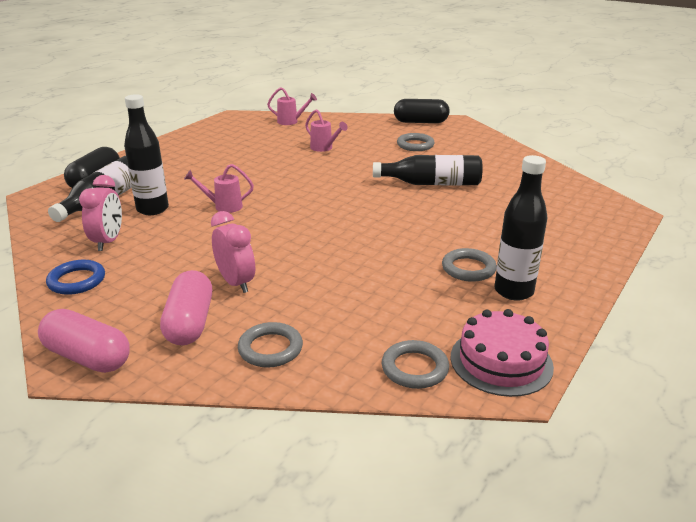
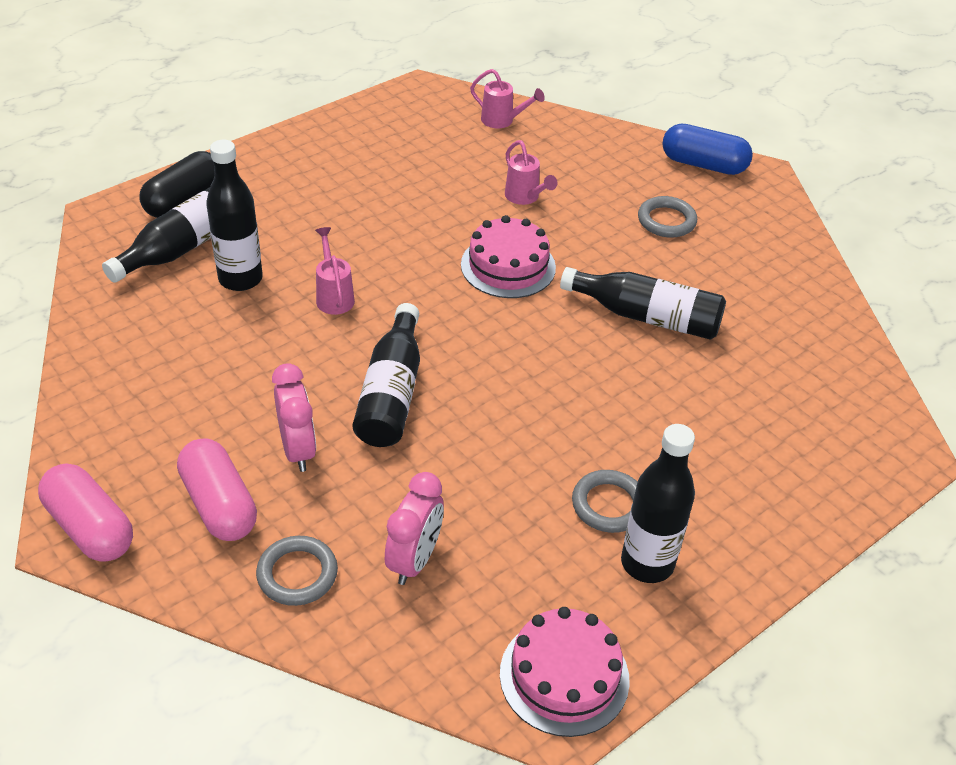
camera: 15 degrees right, 15 degrees up
blue ring [46,260,105,295] -> none
pink clock [79,175,122,251] -> pink clock moved to [385,472,444,585]
pink capsule [160,270,212,346] -> pink capsule turned 45 degrees counterclockwise [177,439,257,541]
pink watering can [184,164,254,213] -> pink watering can turned 60 degrees clockwise [315,227,355,315]
grey ring [382,340,449,389] -> none
black capsule [394,99,450,123] -> blue capsule [662,124,753,175]
none -> black bottle [353,303,420,447]
none -> pink cake [461,215,556,298]

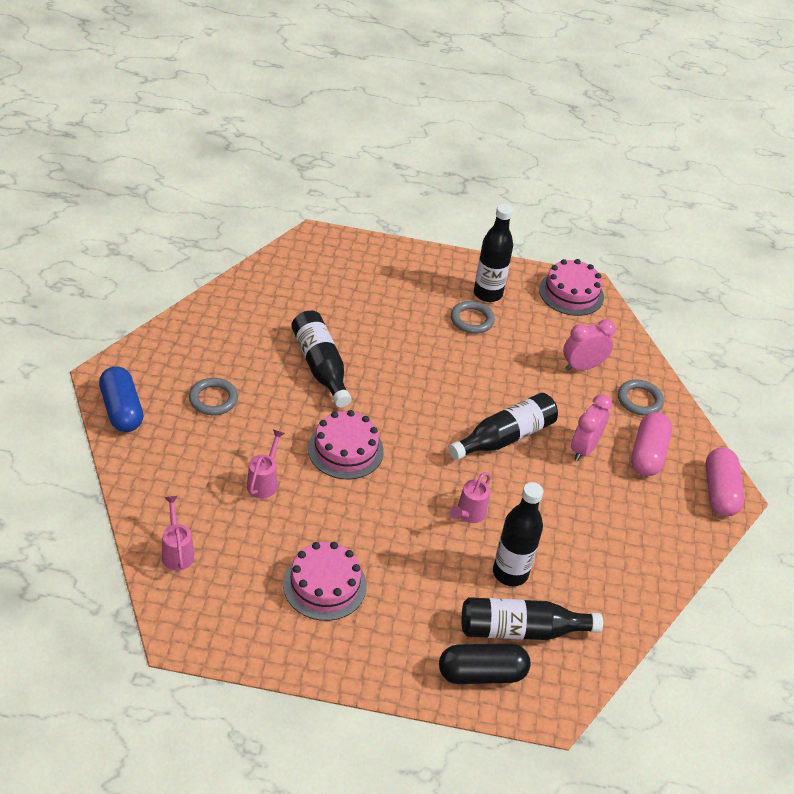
camera: 135 degrees left, 0 degrees up
none -> pink cake [283,542,367,621]

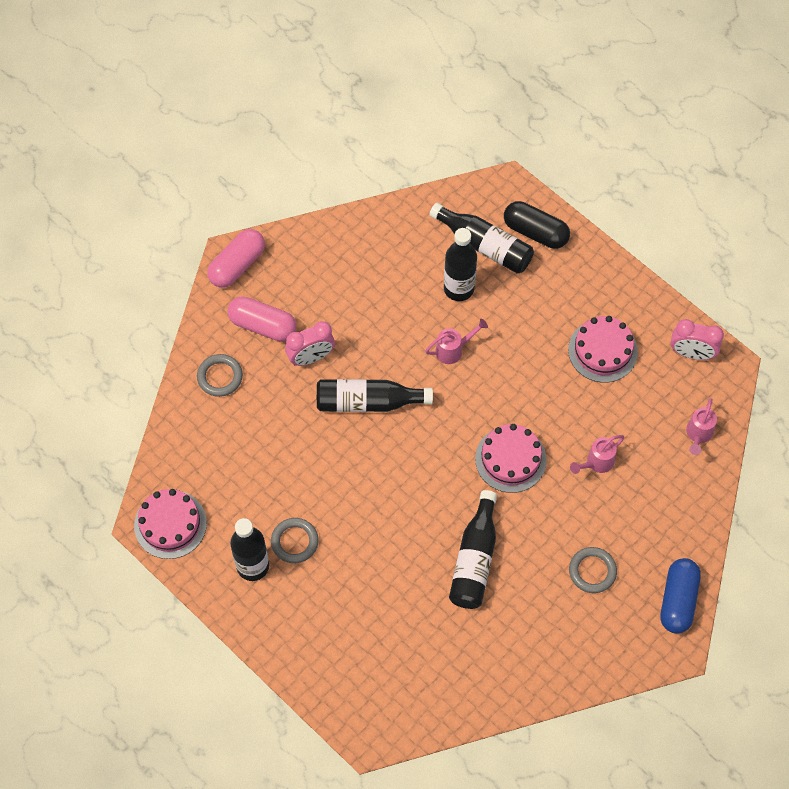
camera: 140 degrees left, 20 degrees up
pink clock [563,319,616,371] -> pink clock moved to [671,319,724,360]
pink capsule [631,412,672,476] -> pink capsule turned 60 degrees clockwise [228,296,297,341]

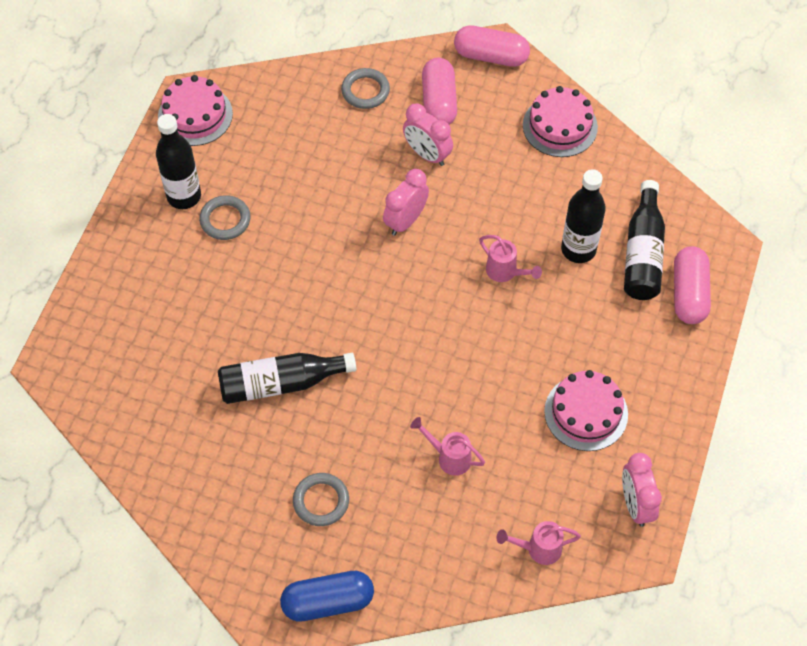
camera: 65 degrees right, 5 degrees down
black bottle [317,379,433,412] -> pink clock [383,169,429,236]
pink cake [475,424,547,493] -> pink cake moved to [523,86,598,157]
black capsule [504,201,570,249] -> pink capsule [674,246,711,324]

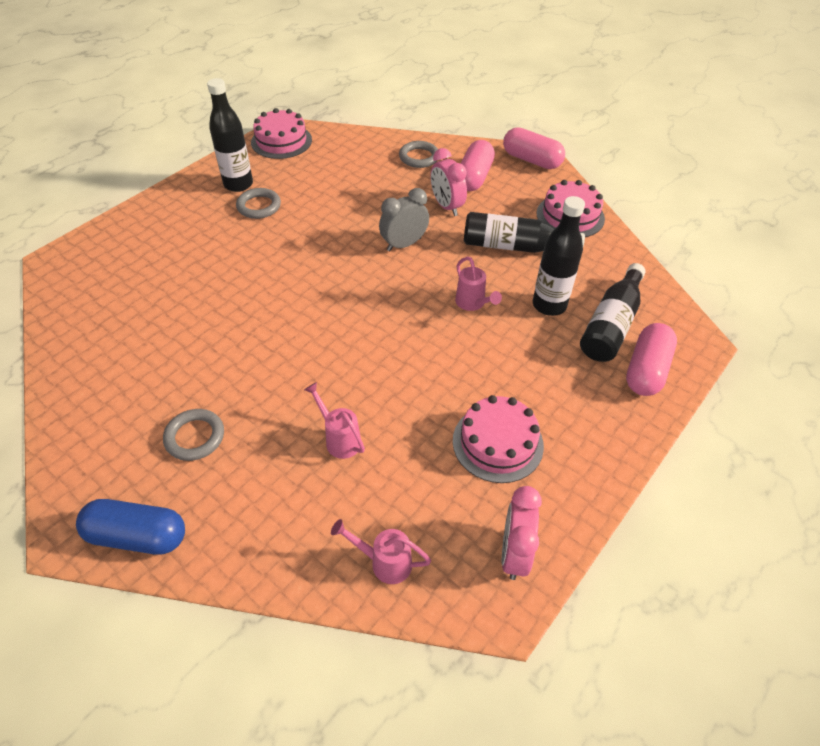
camera: 20 degrees right, 10 degrees down
black bottle [218,353,356,404] -> black bottle moved to [464,212,585,253]
pink clock [383,169,429,236] -> grey clock [379,188,429,252]

